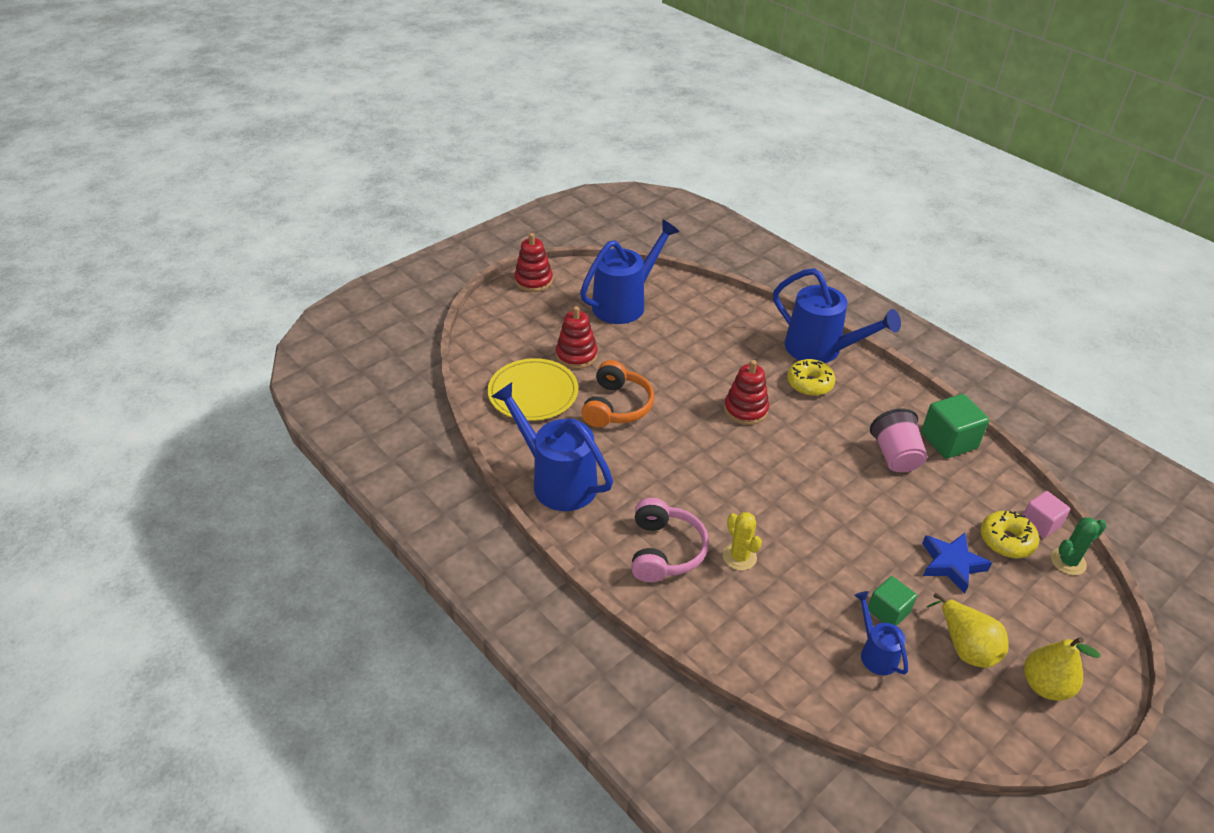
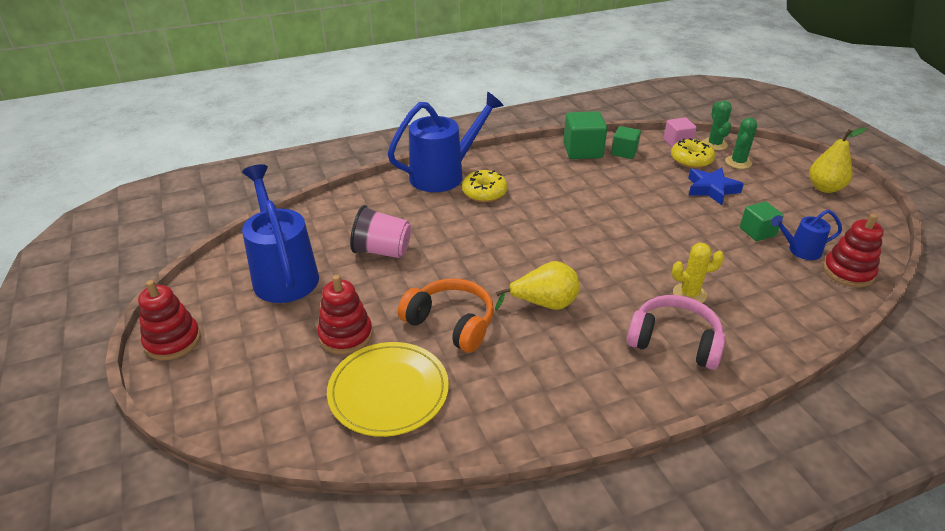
camera: 70 degrees left, 5 degrees down
blue watering can [491,382,613,511] -> none
red stacking toy [724,360,769,425] -> red stacking toy moved to [823,214,884,287]
pink cup [870,408,927,472] -> pink cup moved to [350,205,411,258]
yellow pear [927,593,1009,668] -> yellow pear moved to [495,261,579,310]
none -> green cube [611,126,641,159]
none -> green cactus [725,118,757,169]

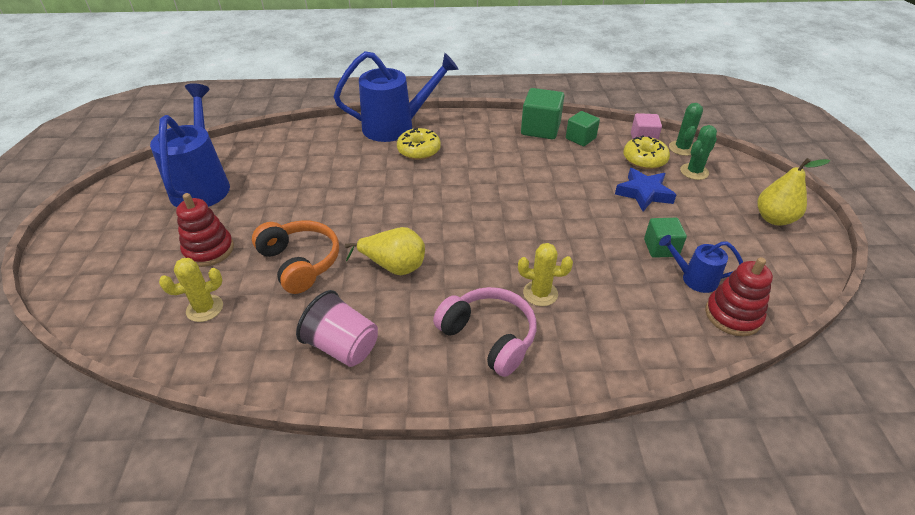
camera: 20 degrees right, 5 degrees up
red stacking toy [138,280,201,360] -> none
yellow plate [327,342,449,437] -> yellow cactus [159,258,223,322]
pink cup [350,205,411,258] -> pink cup moved to [296,290,378,367]

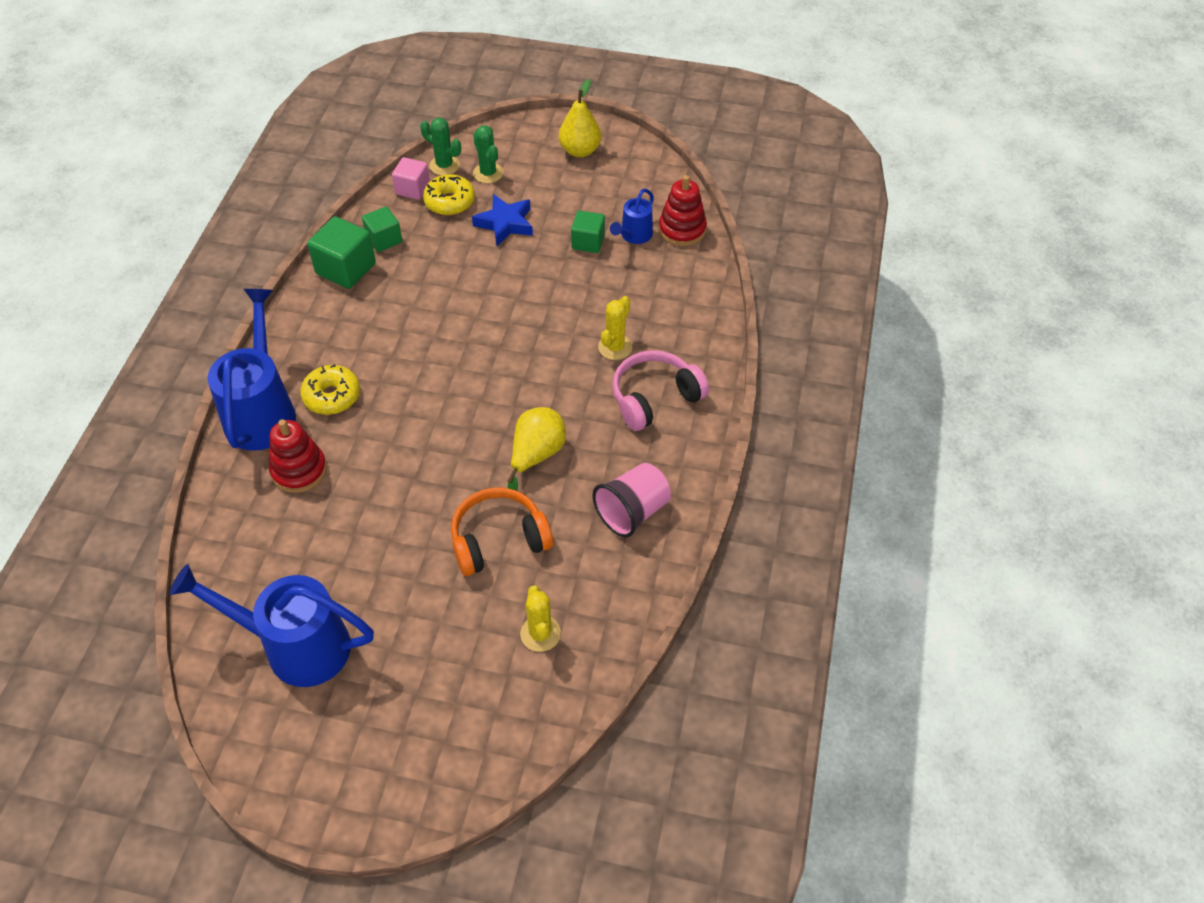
camera: 75 degrees left, 10 degrees up
red stacking toy [176,193,234,267] -> red stacking toy moved to [269,419,327,493]

